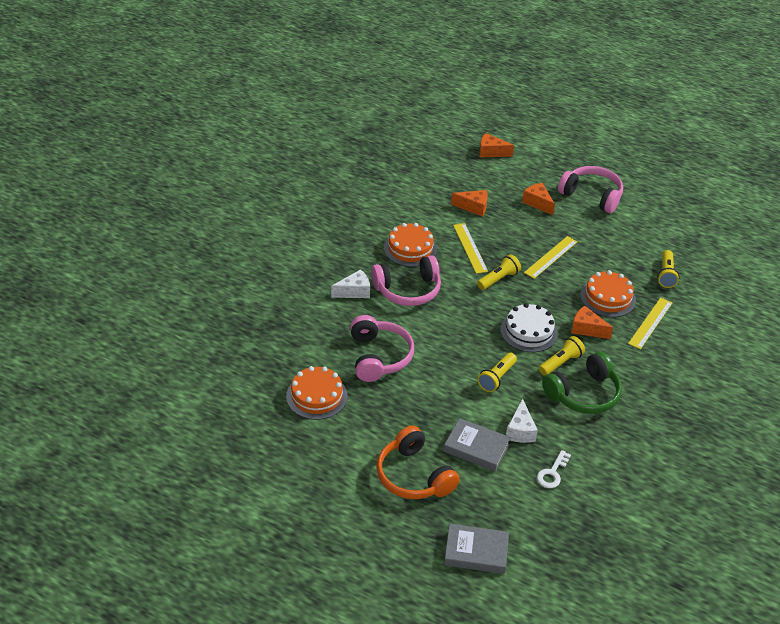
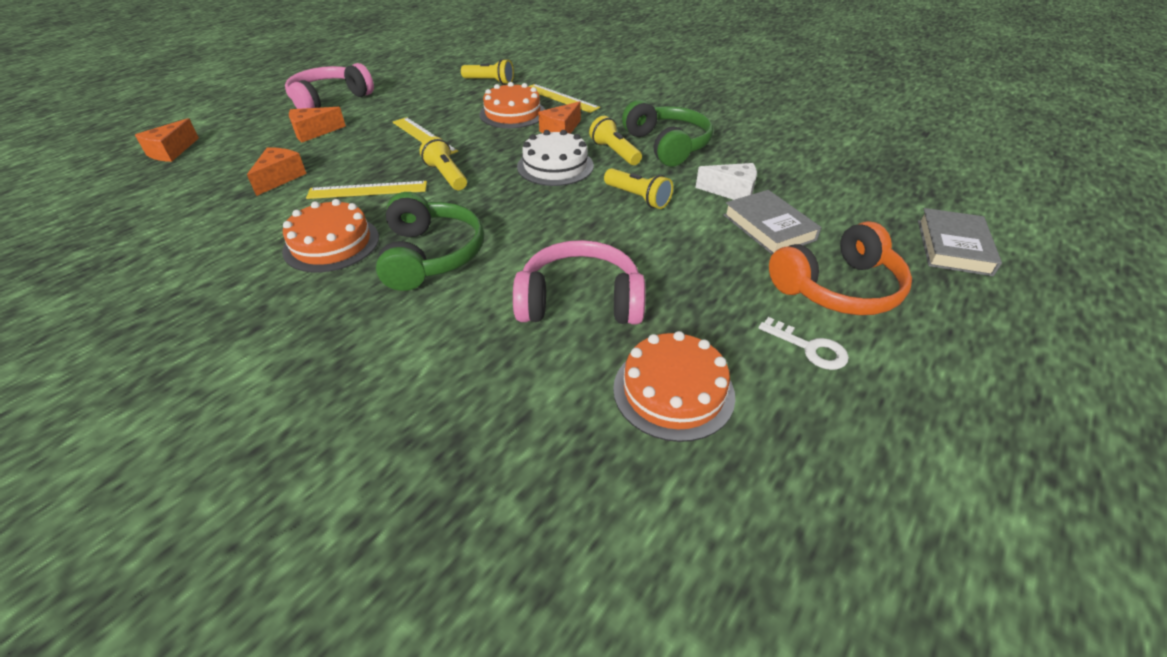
camera: 80 degrees left, 0 degrees up
white cheese [331,269,370,298] -> none
pink headphones [371,255,441,306] -> green headphones [376,192,484,291]
grey book [444,418,511,471] -> grey book turned 60 degrees counterclockwise [724,190,822,255]
white key [537,450,571,488] -> white key moved to [759,317,849,370]

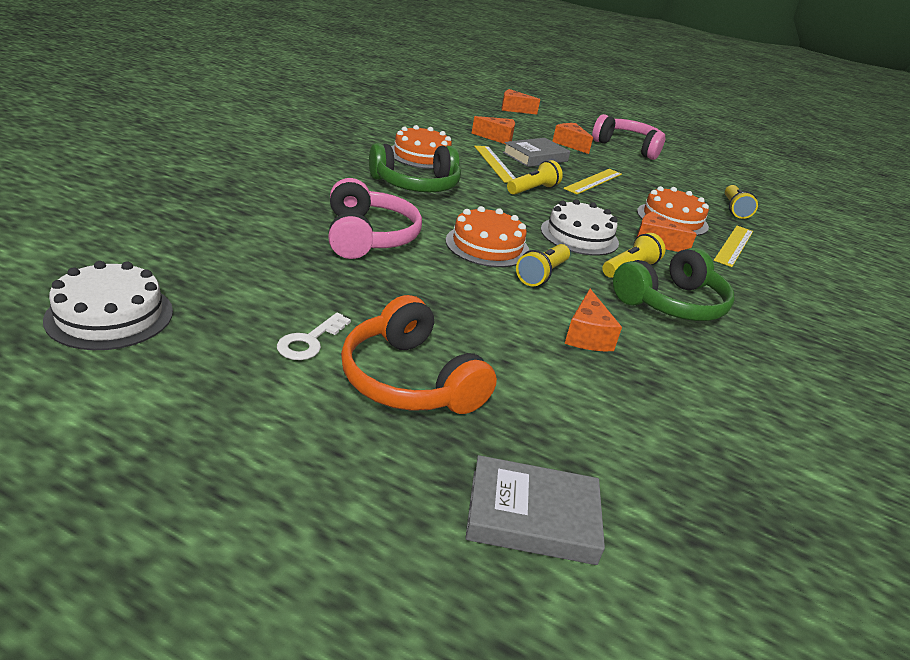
camera: 75 degrees right, 10 degrees down
orange cake [613,331,735,442] -> orange cake moved to [446,206,529,267]
white cheese [696,163,757,200] -> orange cheese [564,289,622,351]
grey book [724,190,822,255] -> grey book moved to [503,138,570,167]
none -> white cake [43,261,173,350]

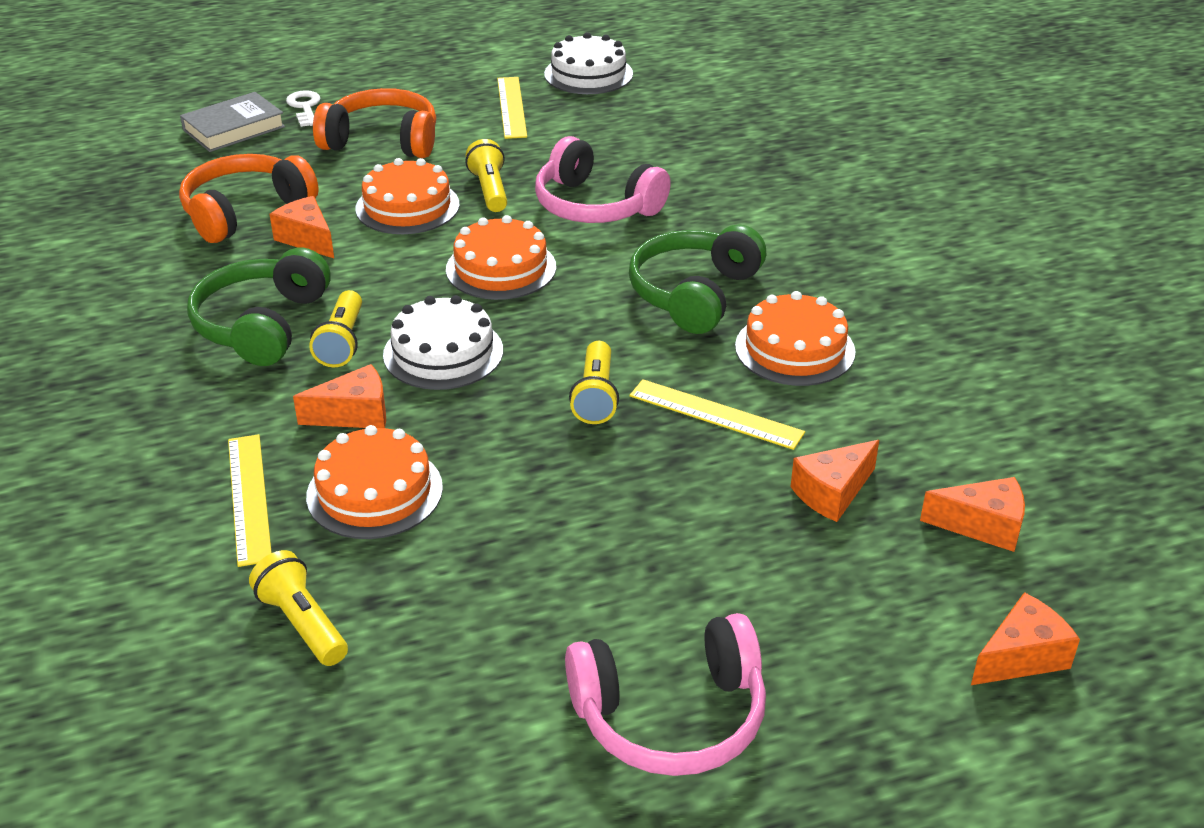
camera: 140 degrees right, 5 degrees up
white key [277,313,351,360] -> white key moved to [286,90,320,127]
grey book [503,138,570,167] -> none
yellow flashlight [516,244,570,287] -> yellow flashlight moved to [465,139,507,212]
orange cheese [552,123,593,154] -> orange cheese moved to [920,477,1025,552]
yellow ruler [563,169,622,194] -> yellow ruler moved to [497,77,527,139]
none -> orange headphones [179,154,319,243]
none -> orange cake [355,158,460,234]

